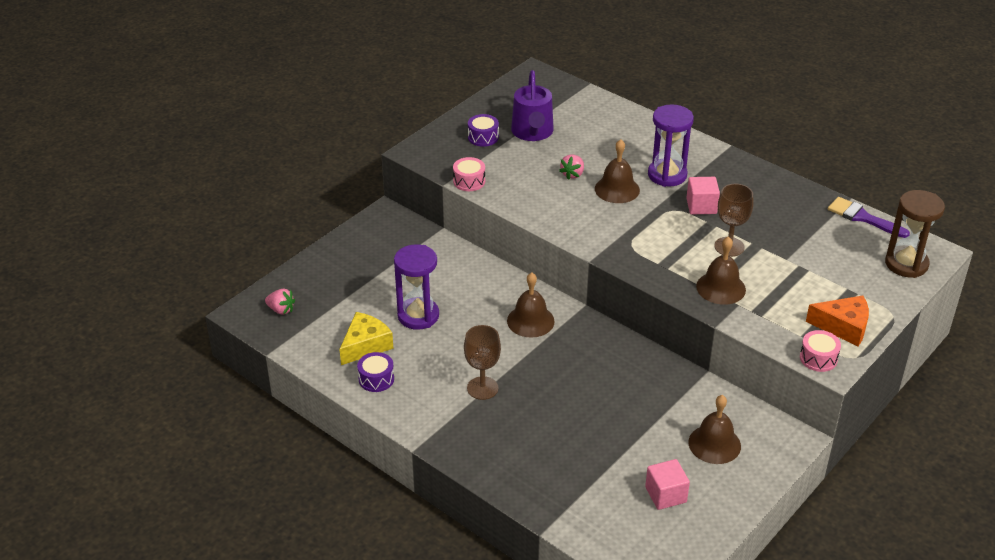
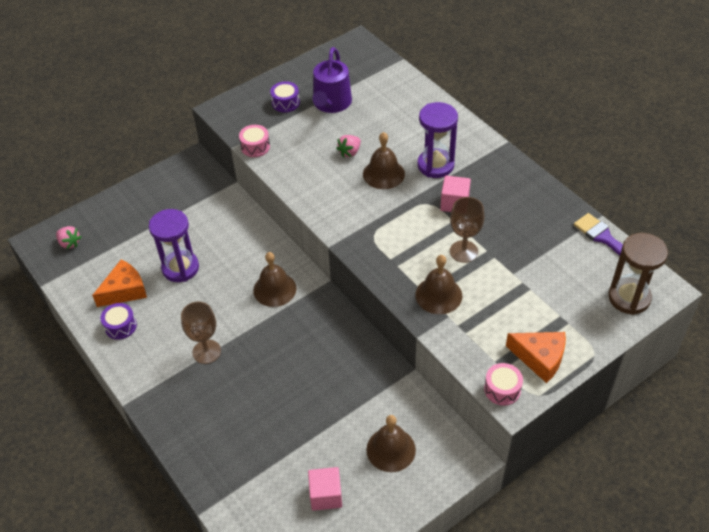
camera: 15 degrees right, 10 degrees up
yellow cheese [339,312,393,365] -> orange cheese [92,260,147,307]

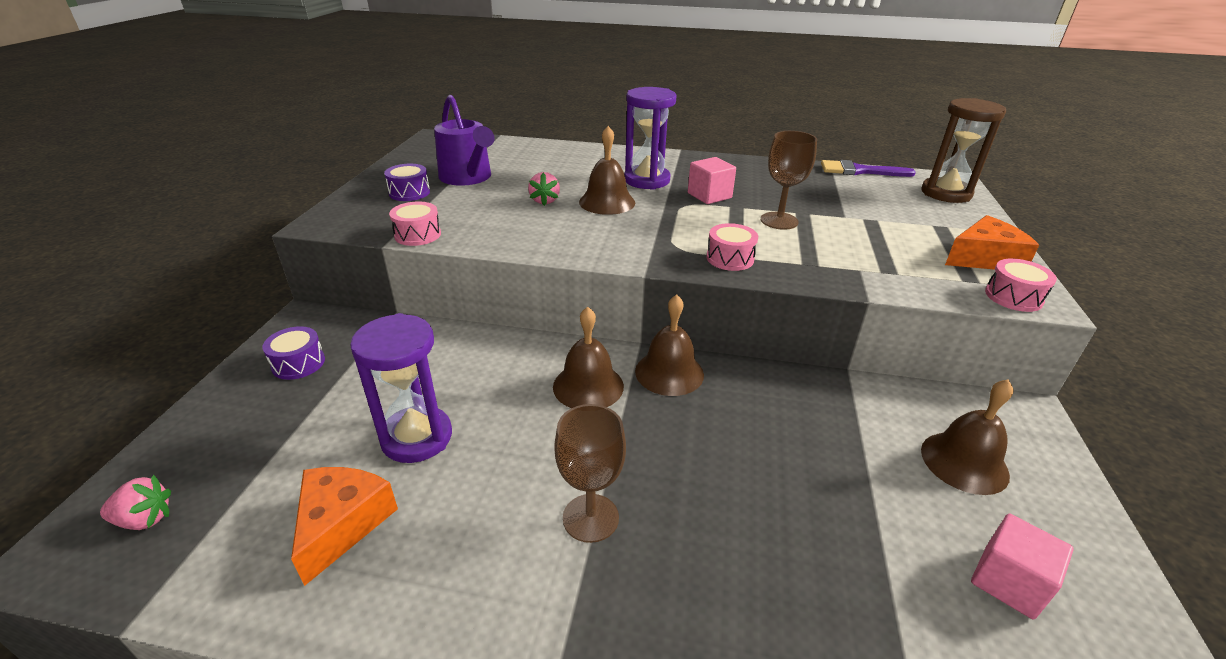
camera: 45 degrees left, 15 degrees down
purple drum [101,303,137,340] -> purple drum moved to [262,326,325,380]
brown bell [415,255,462,314] -> brown bell moved to [635,295,704,396]
none -> pink drum [706,223,758,271]

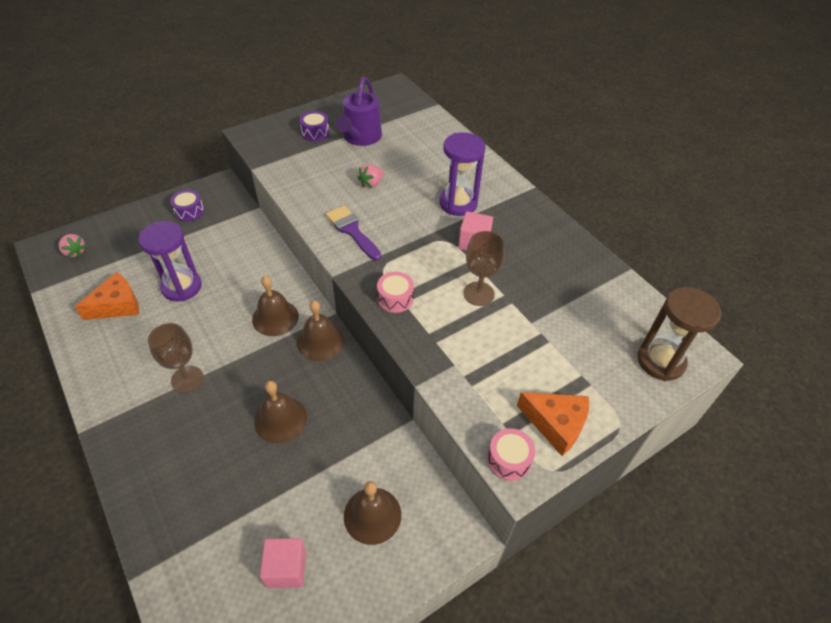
camera: 45 degrees right, 15 degrees up
pink drum [389,202,441,246] -> none
brown bell [579,126,635,215] -> brown bell moved to [254,381,307,444]
purple brush [821,160,916,177] -> purple brush moved to [326,206,381,261]

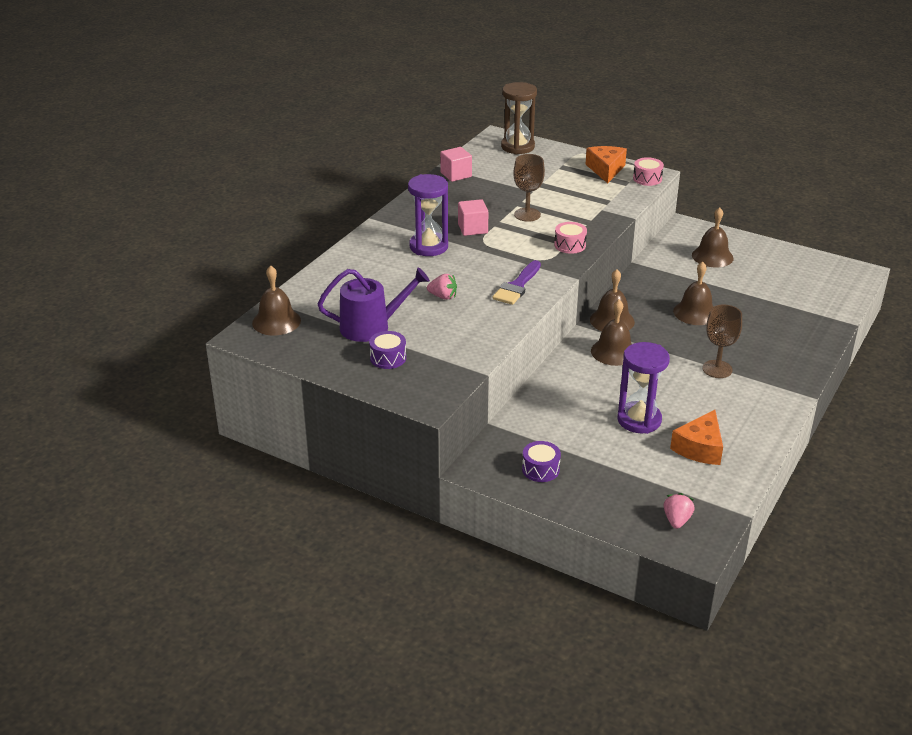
camera: 115 degrees left, 15 degrees down
orange cheese [75,272,139,320] -> orange cheese turned 90 degrees counterclockwise [670,410,723,465]
pink cube [260,538,306,588] -> pink cube moved to [440,147,472,182]
none -> brown bell [252,266,301,335]

